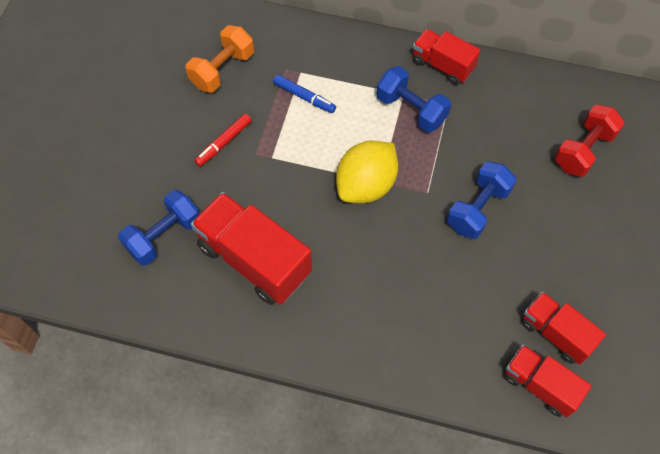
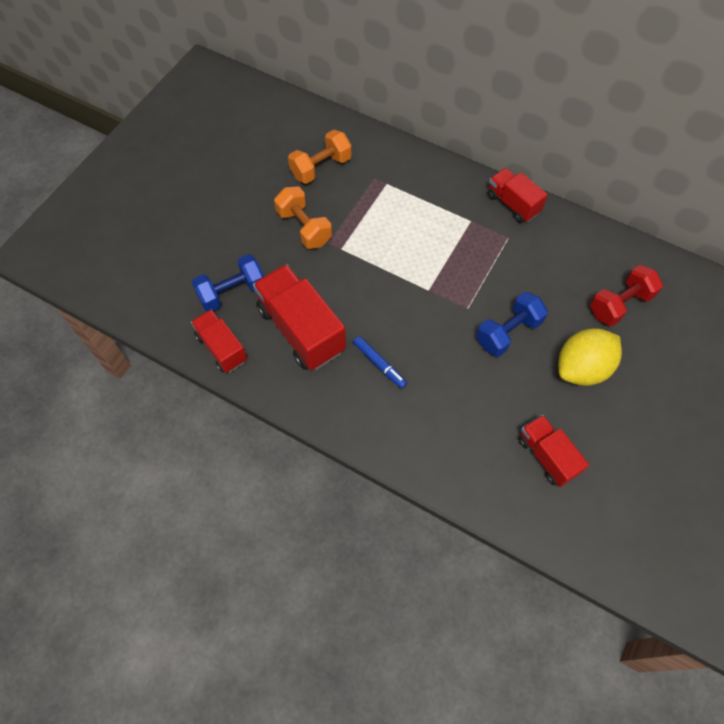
camera: 15 degrees right, 0 degrees up
red marker [194,114,252,166] -> orange dumbbell [274,186,332,249]
blue marker [273,74,336,113] -> blue marker moved to [353,336,407,389]
yellow lemon [336,140,398,203] -> yellow lemon moved to [558,328,622,386]
blue dumbbell [377,66,451,133] -> none
red truck [504,345,592,417] -> red truck moved to [191,309,247,373]

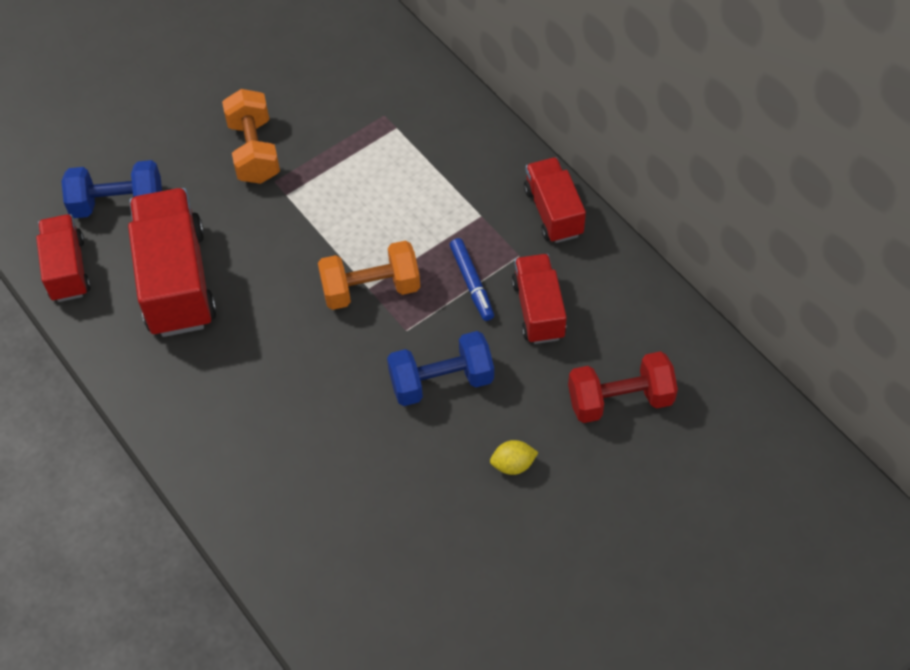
camera: 25 degrees right, 5 degrees down
orange dumbbell [288,130,352,184] -> orange dumbbell moved to [318,241,420,310]
blue marker [353,336,407,389] -> blue marker moved to [450,238,494,321]
red truck [518,415,589,487] -> red truck moved to [512,254,567,344]
yellow lemon [558,328,622,386] -> yellow lemon [490,440,539,475], size x0.43

